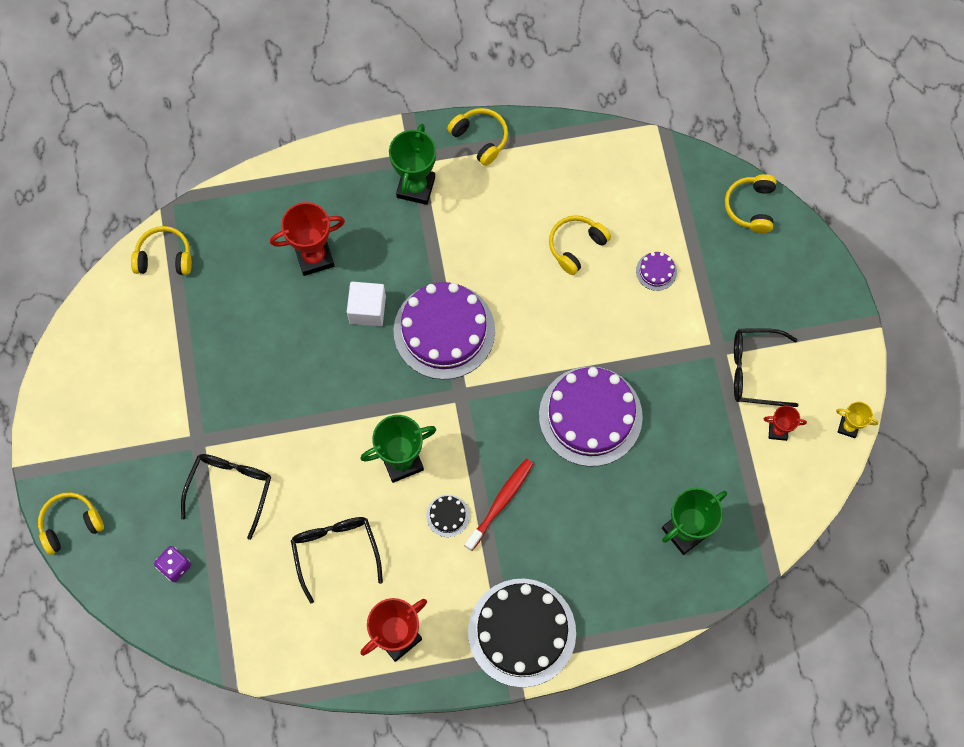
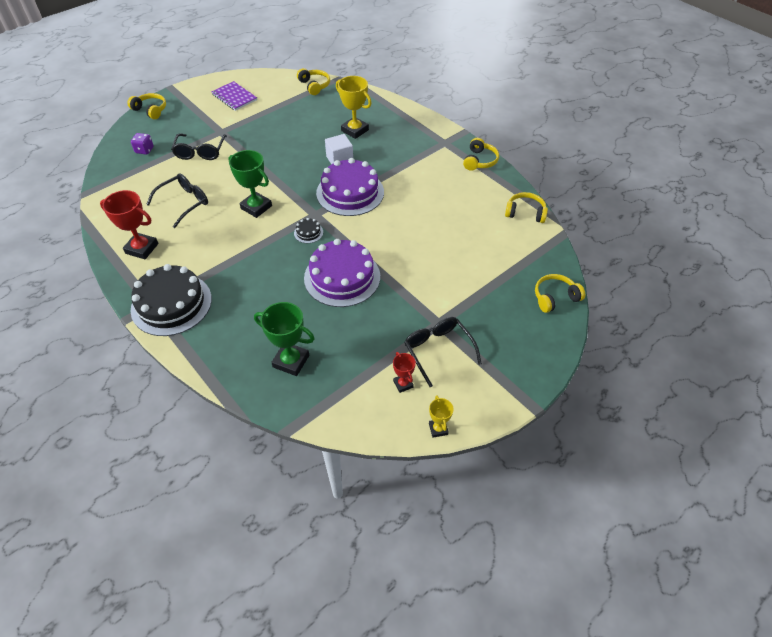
camera: 60 degrees right, 20 degrees down
black glasses [181,454,271,540] -> black glasses turned 105 degrees clockwise [171,133,227,160]
red trophy [270,202,345,276] -> yellow trophy [336,76,372,139]
green trophy [389,124,436,205] -> none
black cake [426,495,469,537] -> black cake moved to [294,218,323,243]
red toothbrush [465,459,534,551] -> none
yellow headphones [549,215,611,275] -> yellow headphones moved to [505,192,548,223]
purple cake [636,252,677,291] -> none
none -> purple notebook [211,81,257,111]

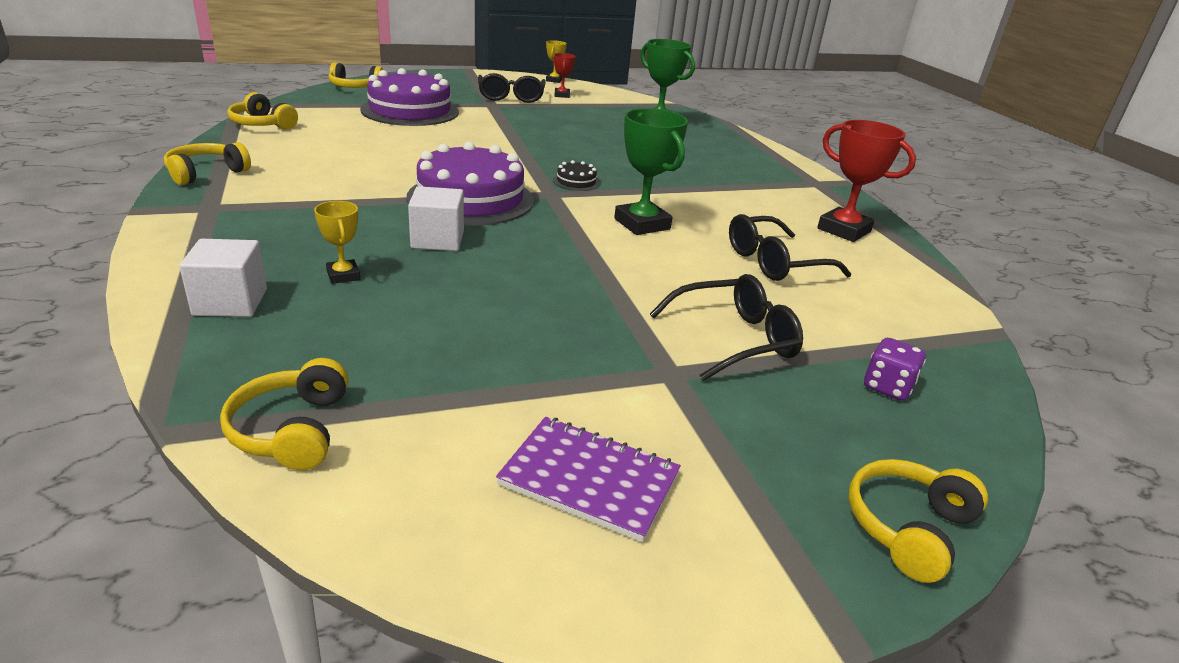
camera: 160 degrees left, 20 degrees down
yellow headphones [127,93,166,119] -> yellow headphones turned 75 degrees clockwise [848,459,988,583]
black cake [131,264,212,336] -> none
black glasses [171,133,227,160] -> black glasses turned 45 degrees clockwise [650,274,803,381]
purple notebook [211,81,257,111] -> purple notebook turned 45 degrees counterclockwise [496,417,681,542]
purple cake [304,239,380,307] -> purple cake moved to [360,68,459,126]
yellow trophy [336,76,372,139] -> yellow trophy [314,201,360,284], size x0.55
none -> white cube [179,239,267,317]

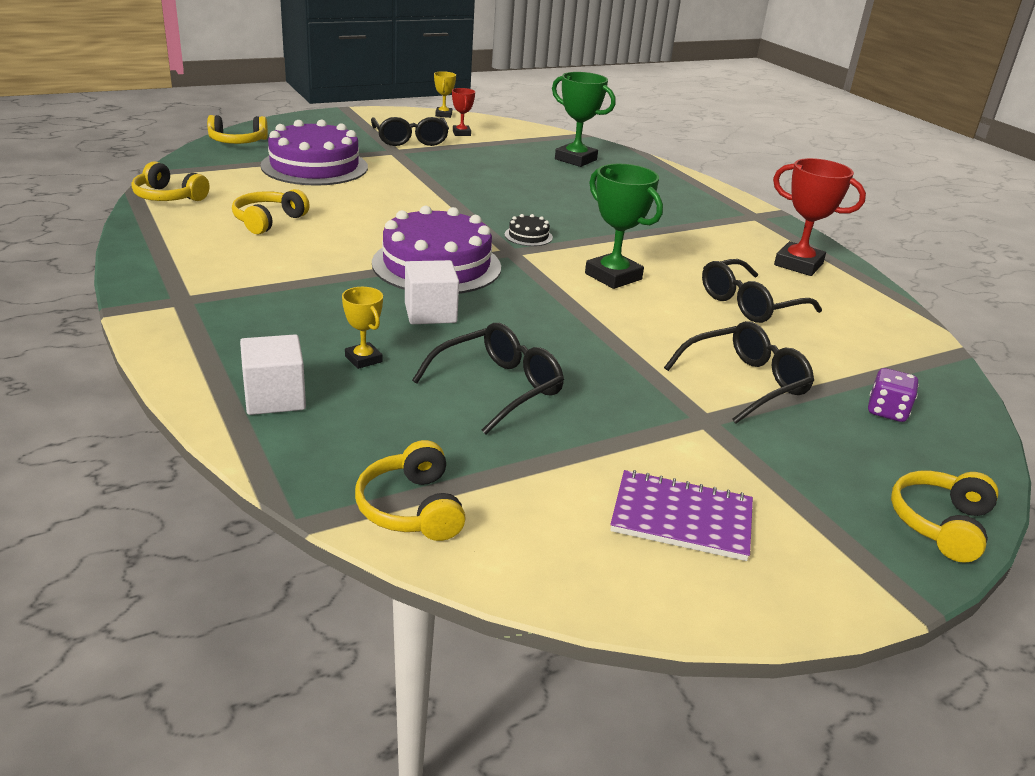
camera: 10 degrees left, 0 degrees up
yellow headphones [164,142,251,185] -> yellow headphones moved to [232,189,310,235]
none -> black glasses [412,323,564,434]

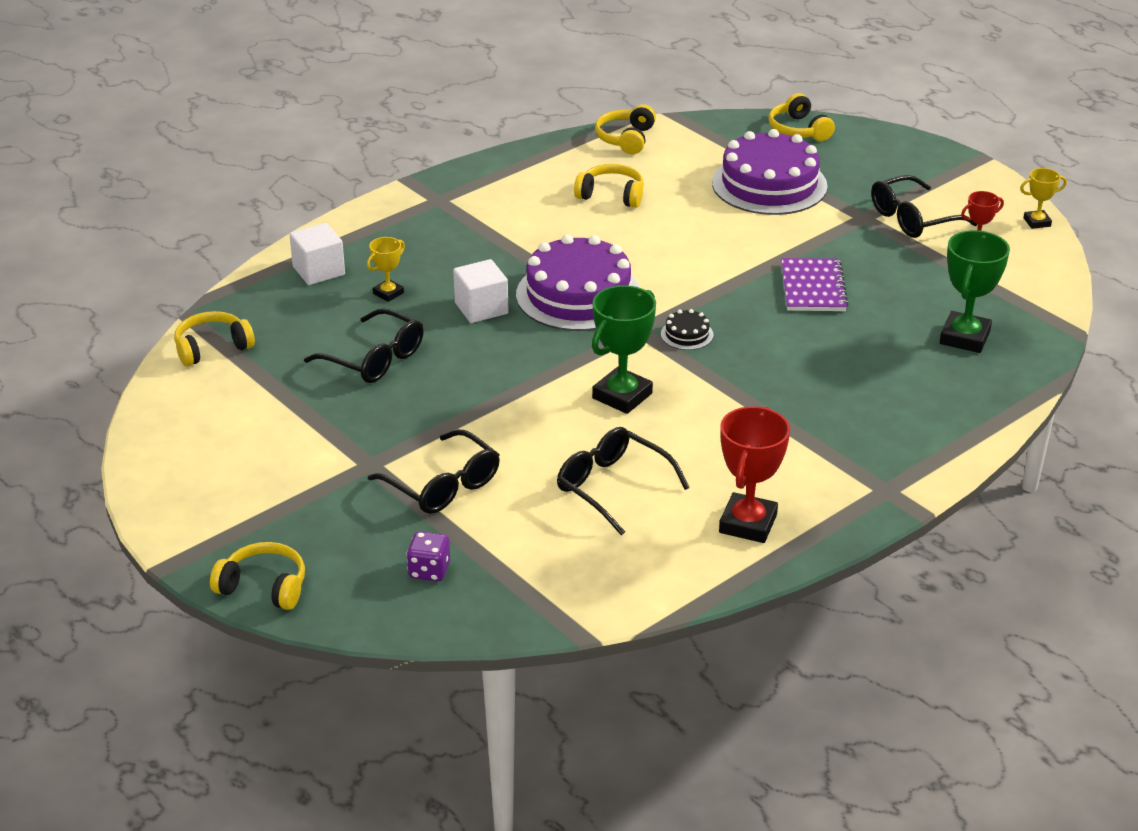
camera: 80 degrees right, 5 degrees up
purple notebook [610,470,753,561] -> purple notebook moved to [781,258,849,311]

